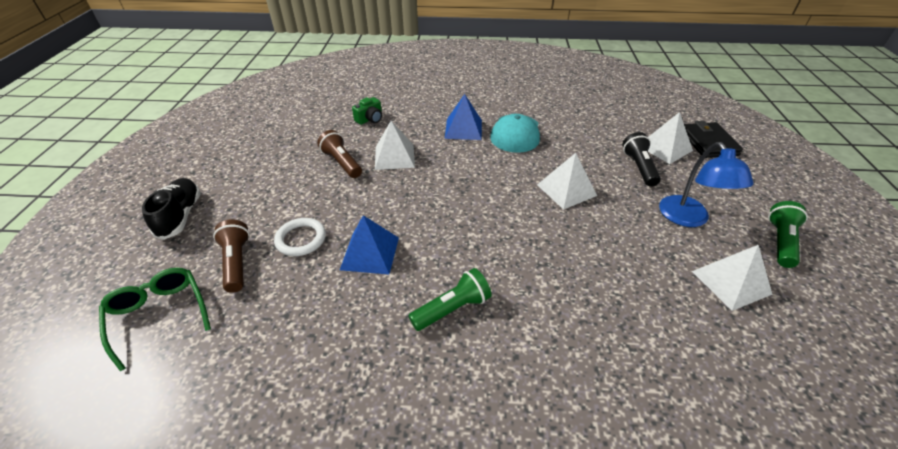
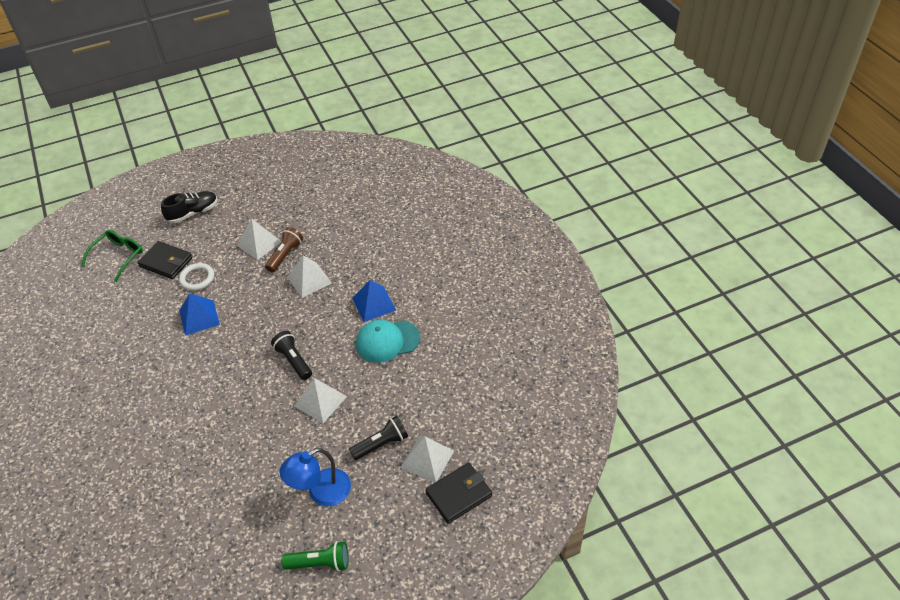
camera: 65 degrees right, 5 degrees up
brown flashlight [213,219,250,293] -> black wallet [138,241,193,279]
green camera [352,97,382,125] -> none
green flashlight [408,268,492,331] -> none
white pyramid [692,245,773,311] -> white pyramid moved to [237,219,282,260]
none -> black flashlight [271,331,312,380]

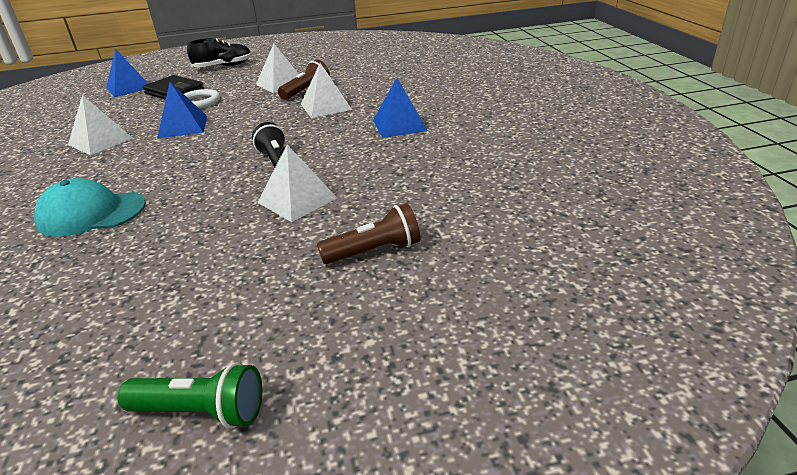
camera: 10 degrees right, 15 degrees down
green glasses [81,230,143,282] -> blue pyramid [106,49,148,97]
blue lamp [279,448,351,506] -> none
black flashlight [349,416,408,460] -> brown flashlight [317,203,420,264]
turquoise cap [356,320,420,363] -> turquoise cap moved to [34,178,146,237]
white pyramid [401,436,454,482] -> white pyramid moved to [68,95,133,155]
black wallet [425,463,492,524] -> none

